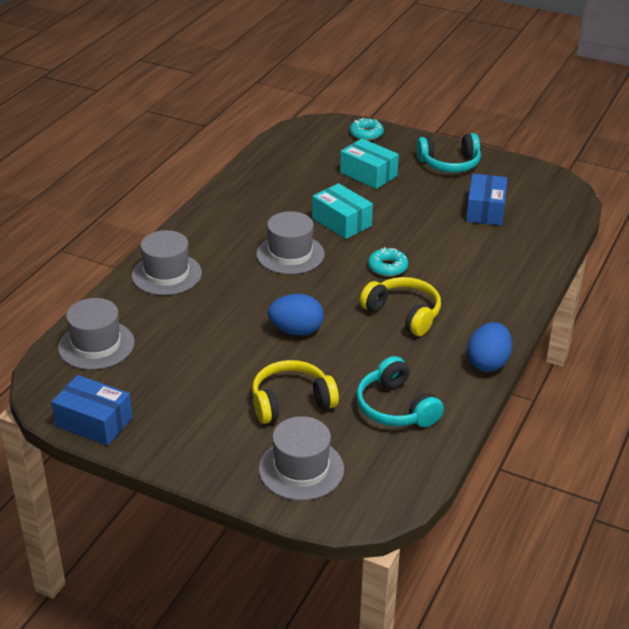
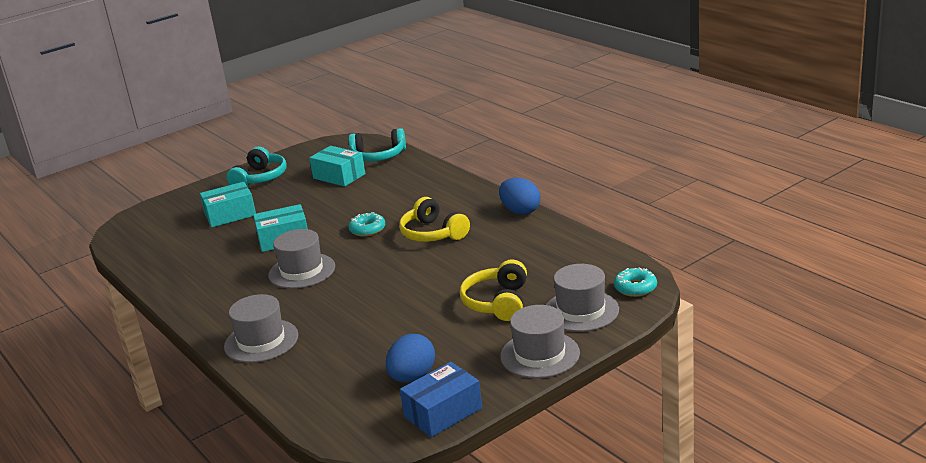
camera: 60 degrees left, 10 degrees down
grey hat [58,298,135,370] -> grey hat moved to [500,305,580,378]
blue egg [268,294,324,336] -> blue egg moved to [386,334,435,382]
turquoise donut [350,118,384,141] -> turquoise donut moved to [614,268,657,297]
turquoise headphones [356,356,444,427] -> turquoise headphones moved to [349,128,406,161]
yellow headphones [360,277,441,336] -> yellow headphones turned 105 degrees counterclockwise [399,197,470,242]
blue box [466,174,508,226] -> turquoise box [309,146,366,187]

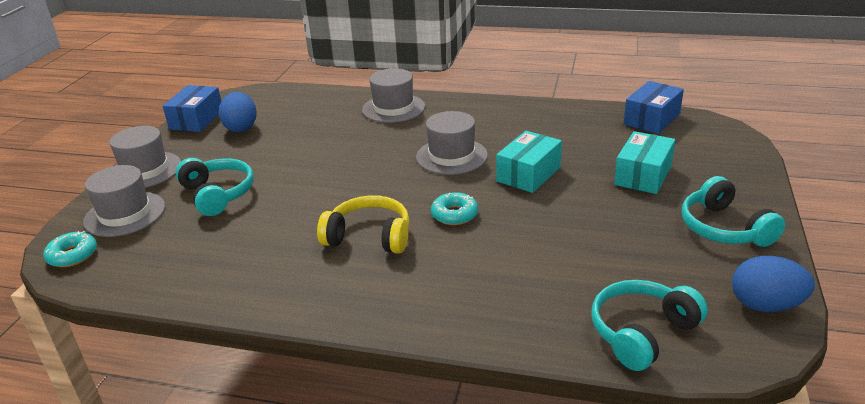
camera: 140 degrees right, 5 degrees up
turquoise box [309,146,366,187] -> none
yellow headphones [460,259,527,321] -> turquoise headphones [175,158,254,216]
blue egg [499,178,540,215] -> blue egg moved to [732,256,815,312]
none -> blue box [624,81,684,134]

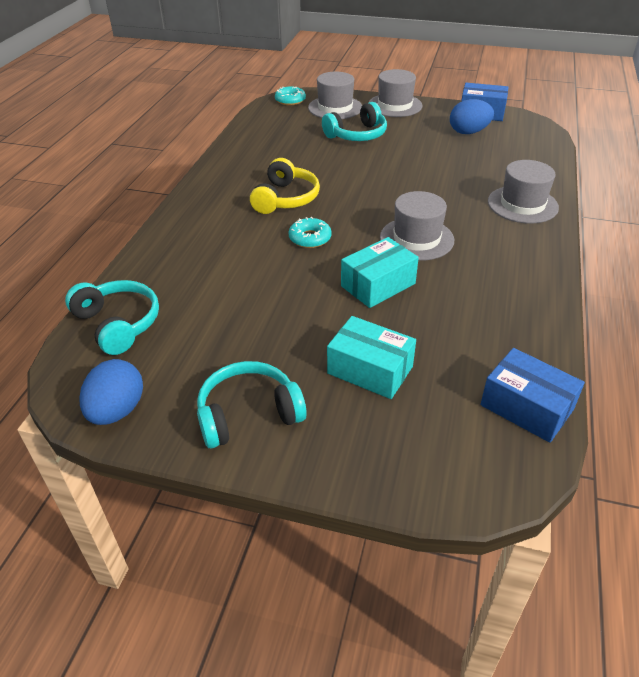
camera: 90 degrees right, 10 degrees up
turquoise box [496,131,562,193] -> turquoise box turned 75 degrees counterclockwise [341,237,419,308]

